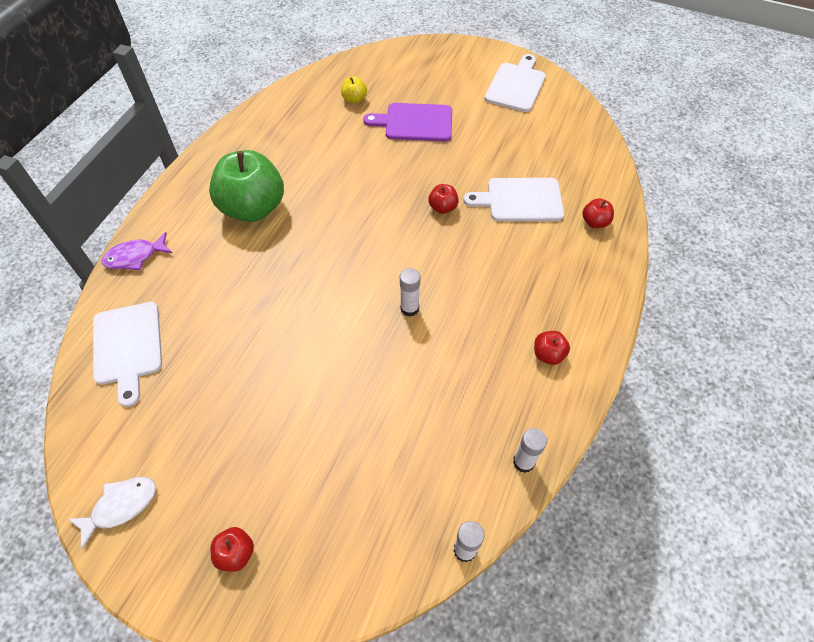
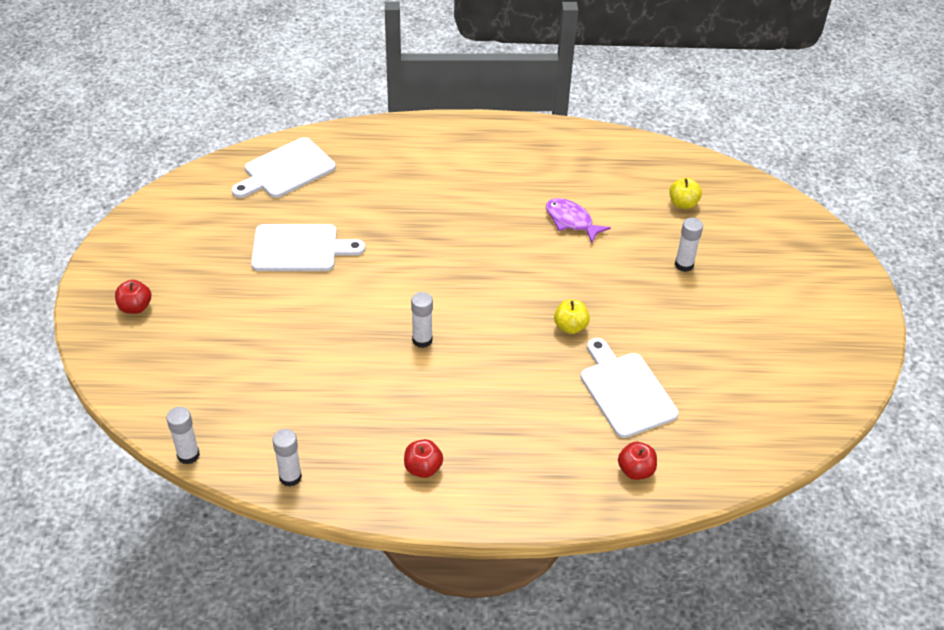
camera: 65 degrees right, 10 degrees down
white fish [68,477,156,550] -> none
purple fish [102,232,172,270] -> purple fish moved to [546,198,611,243]
green apple [209,150,284,222] -> none
purple cutting board [363,103,452,142] -> white glue stick [675,217,703,272]
red apple [428,184,459,214] -> yellow apple [554,300,590,334]
white cutting board [485,54,546,112] -> white cutting board moved to [251,224,365,271]

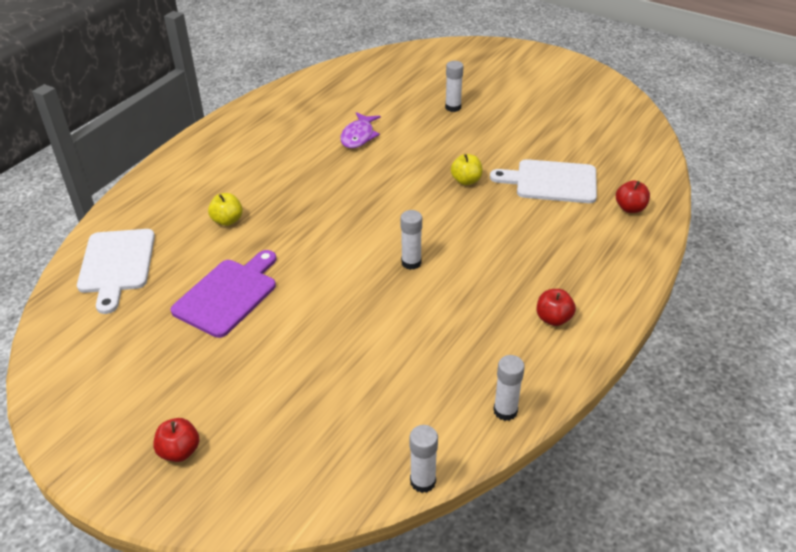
camera: 55 degrees left, 5 degrees down
white cutting board [251,224,365,271] -> purple cutting board [170,250,276,338]
purple fish [546,198,611,243] -> purple fish turned 60 degrees counterclockwise [340,112,381,148]
yellow apple [669,178,702,209] -> yellow apple moved to [208,193,243,226]

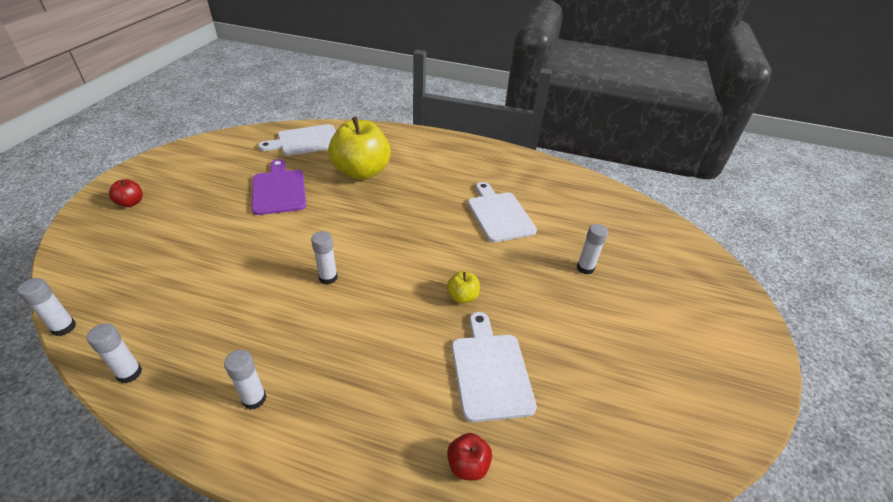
camera: 70 degrees right, 0 degrees up
purple cutting board [170,250,276,338] -> purple cutting board turned 120 degrees counterclockwise [252,159,306,215]
yellow apple [208,193,243,226] -> yellow apple [328,117,391,180], size x2.35
purple fish [340,112,381,148] -> white cutting board [468,182,537,242]
red apple [537,289,576,326] -> white glue stick [224,350,266,410]

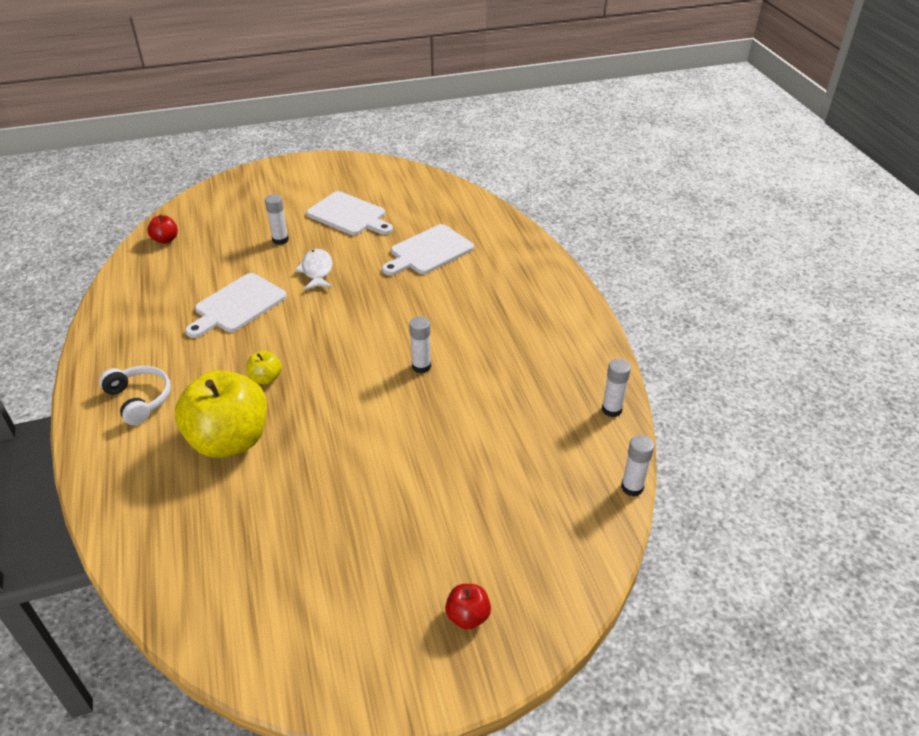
camera: 120 degrees left, 0 degrees up
white glue stick [224,350,266,410] -> none
purple cutting board [252,159,306,215] -> none
white cutting board [258,124,336,156] -> white cutting board moved to [306,191,393,235]
yellow apple [447,271,480,304] -> yellow apple moved to [246,350,282,384]
red apple [447,433,492,481] -> red apple moved to [147,215,178,244]
none -> white headphones [99,366,171,425]
none -> white fish [295,249,332,290]

